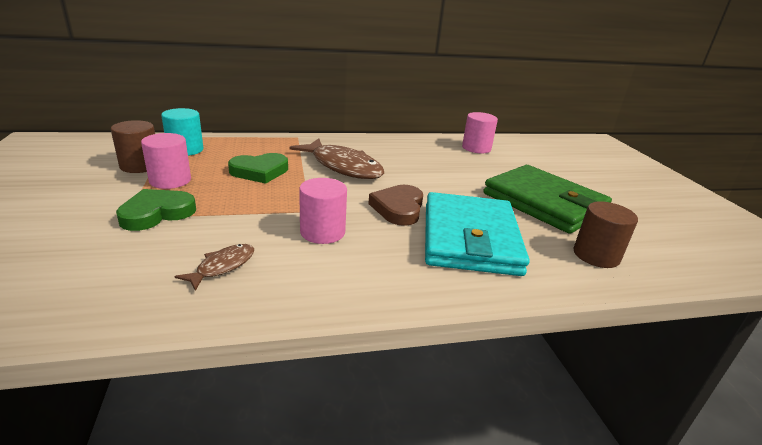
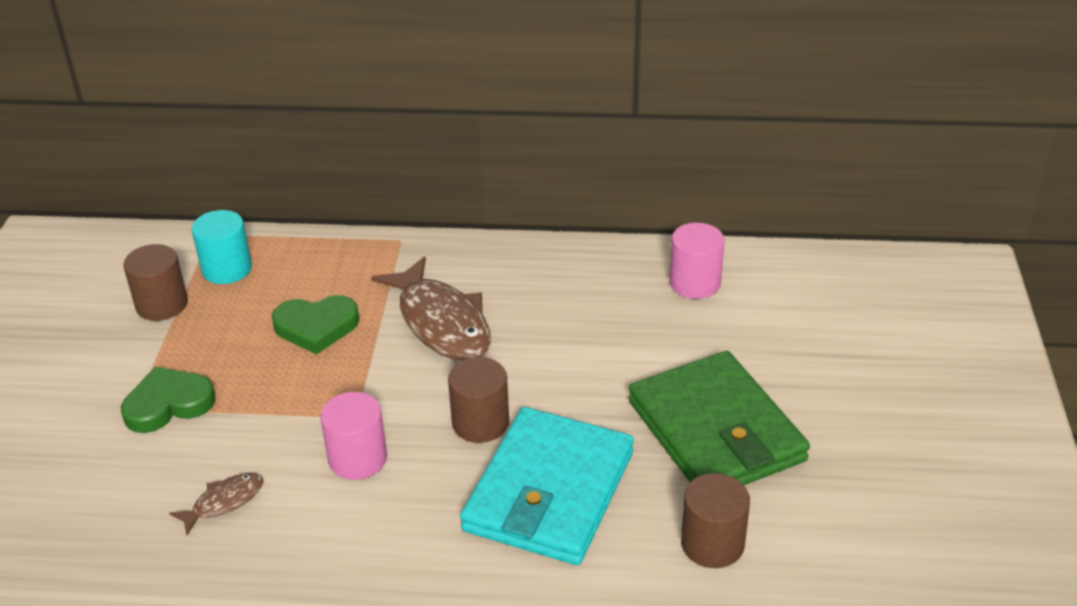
camera: 20 degrees right, 10 degrees up
pink cylinder [141,133,191,189] -> none
brown heart [368,185,423,226] -> brown cylinder [448,357,509,443]

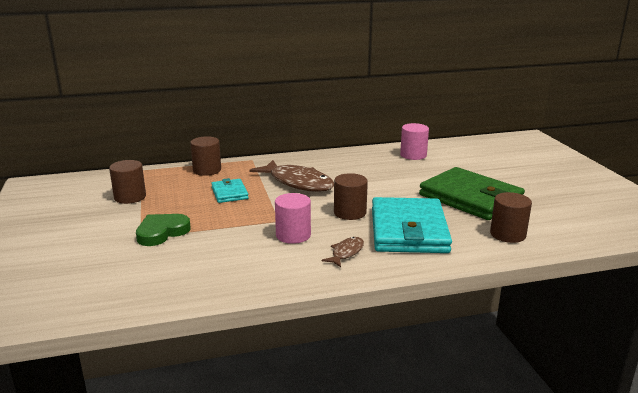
camera: 20 degrees left, 15 degrees down
brown fish [169,473,263,535] -> brown fish moved to [322,237,364,267]
turquoise cylinder [192,210,252,284] -> none
green heart [272,295,359,354] -> turquoise wallet [211,178,249,203]
none -> brown cylinder [190,136,221,176]

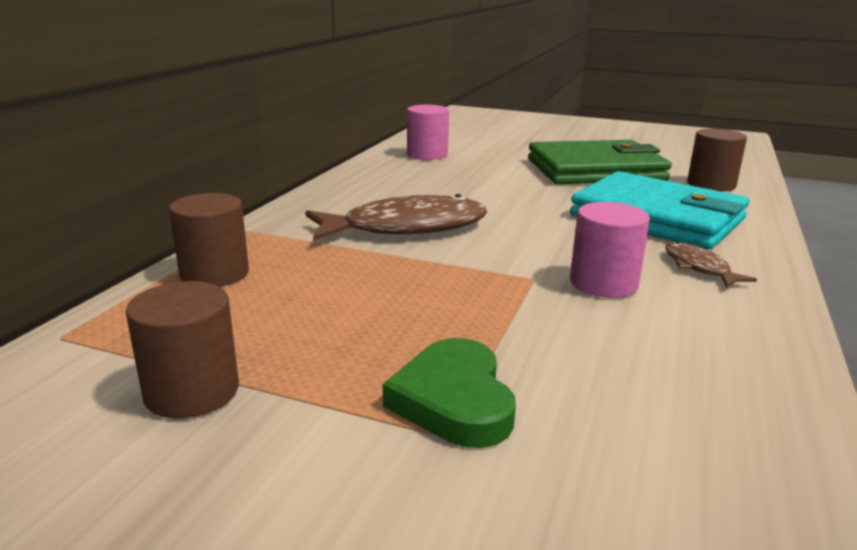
camera: 55 degrees left, 0 degrees up
turquoise wallet [211,178,249,203] -> none
brown cylinder [334,173,368,220] -> none

